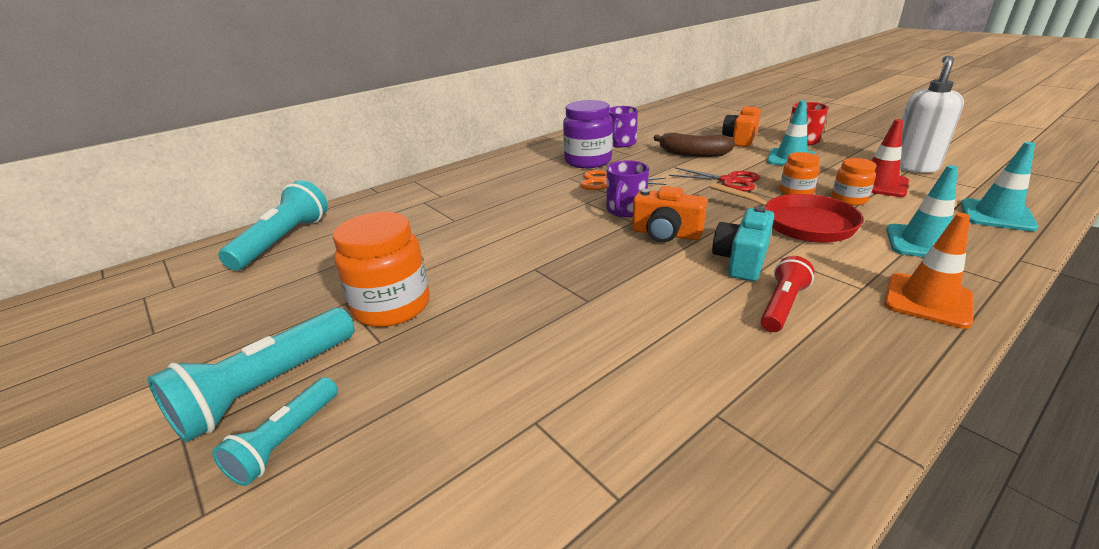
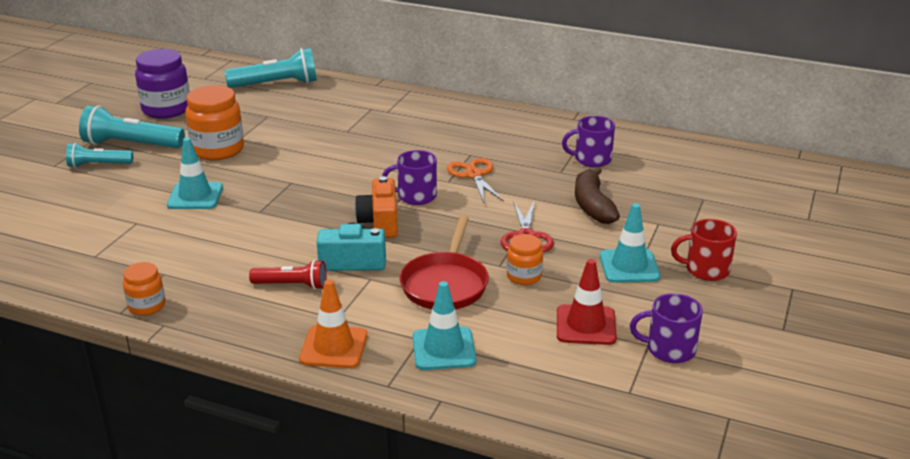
camera: 60 degrees right, 0 degrees up
purple jar [563,100,613,168] -> purple jar moved to [135,49,190,119]
orange camera [722,105,761,147] -> none
orange jar [832,158,877,206] -> orange jar moved to [123,262,165,316]
white soap dispenser [900,56,964,173] -> purple mug [630,293,703,363]
turquoise traffic cone [961,142,1038,231] -> turquoise traffic cone moved to [167,138,223,209]

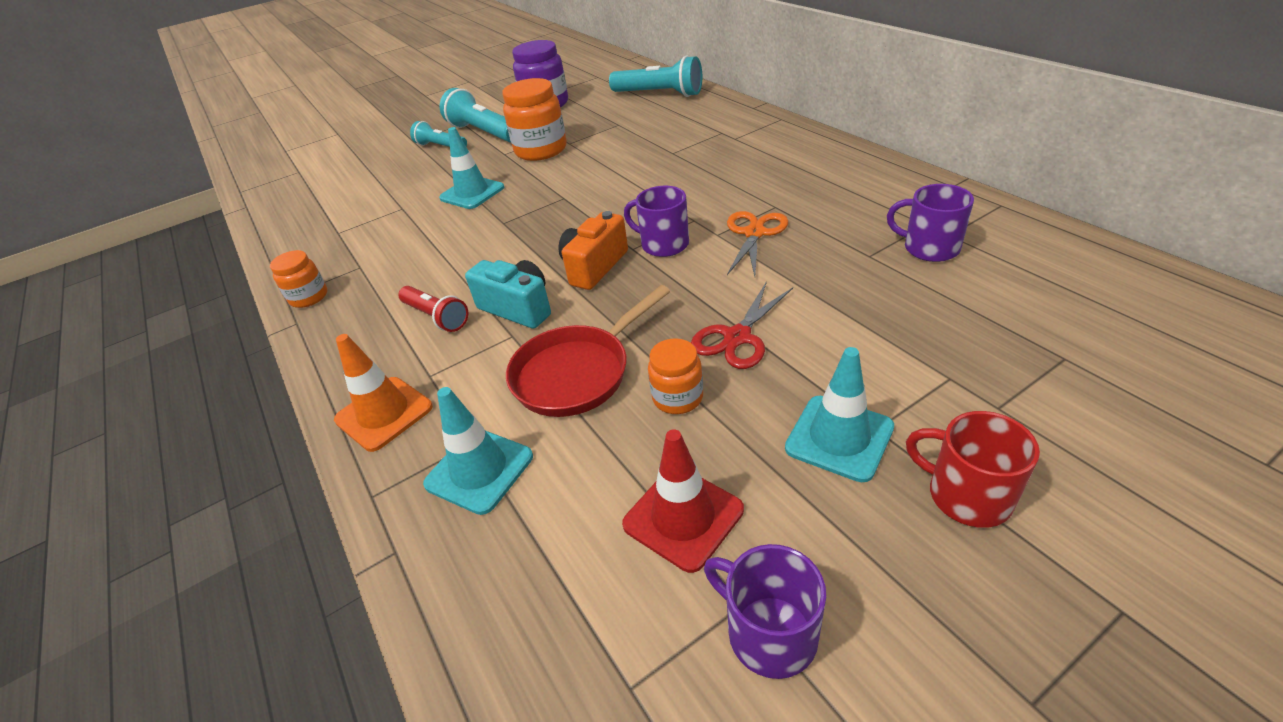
camera: 40 degrees right, 10 degrees up
brown banana [575,167,620,224] -> none

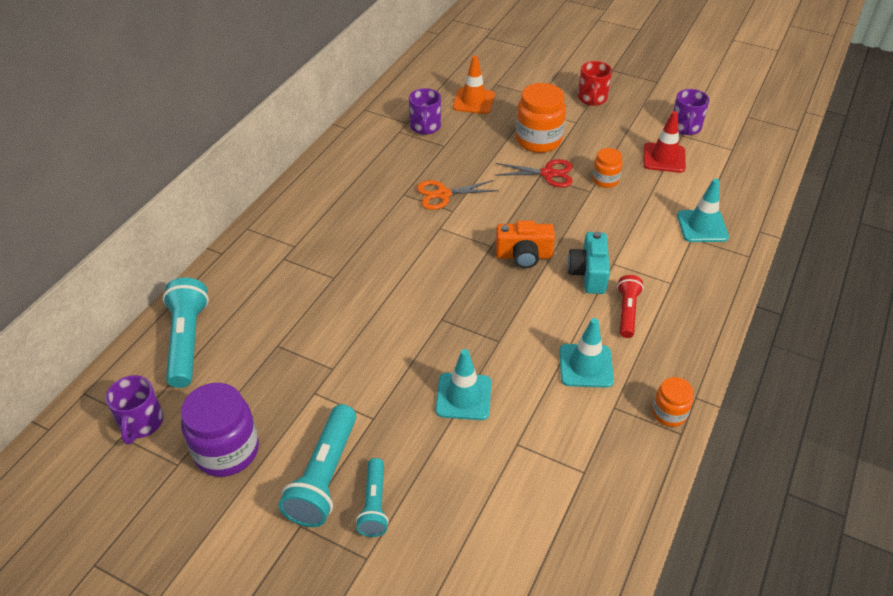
camera: 125 degrees left, 5 degrees up
orange traffic cone [334,334,433,452] -> orange traffic cone moved to [453,56,495,114]
orange jar [502,78,567,161] -> orange jar moved to [516,83,566,153]
red pan [506,285,670,417] -> none
purple mug [624,186,689,257] -> purple mug moved to [106,375,163,444]
turquoise traffic cone [785,347,894,482] -> turquoise traffic cone moved to [559,318,614,388]

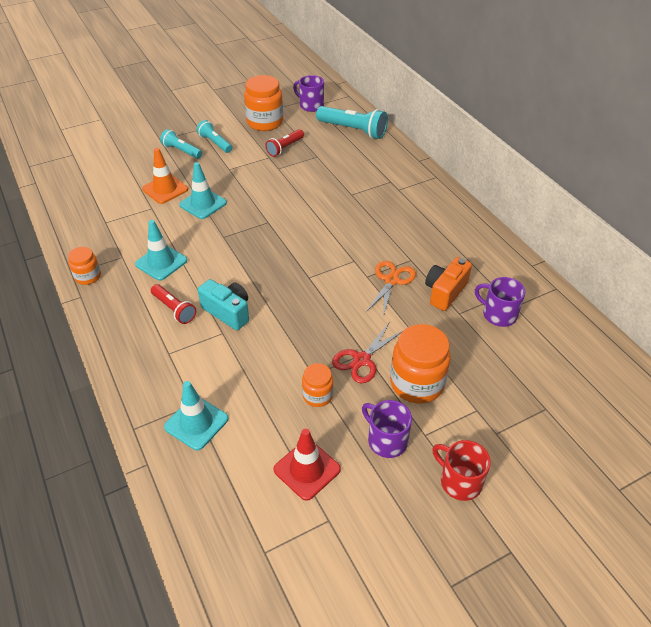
camera: 125 degrees right, 0 degrees up
purple jar [181,383,259,477] -> orange jar [244,75,283,131]
turquoise flashlight [279,404,356,527] -> turquoise flashlight [196,120,232,153], size x0.61
orange traffic cone [453,56,495,114] -> orange traffic cone moved to [142,148,188,204]
orange camera [495,221,555,268] -> orange camera moved to [425,257,472,311]
purple mug [673,89,709,135] -> purple mug moved to [362,400,412,458]
none -> red flashlight [265,129,304,157]

